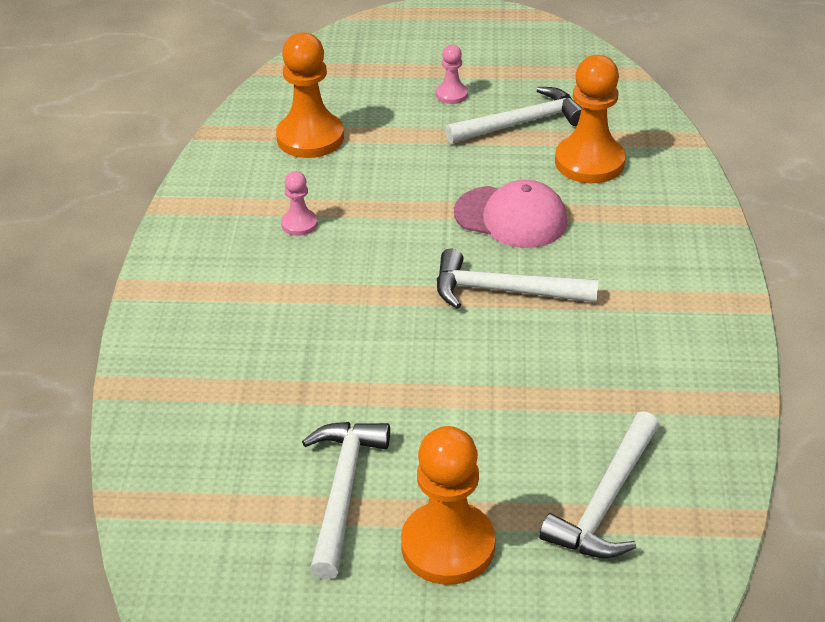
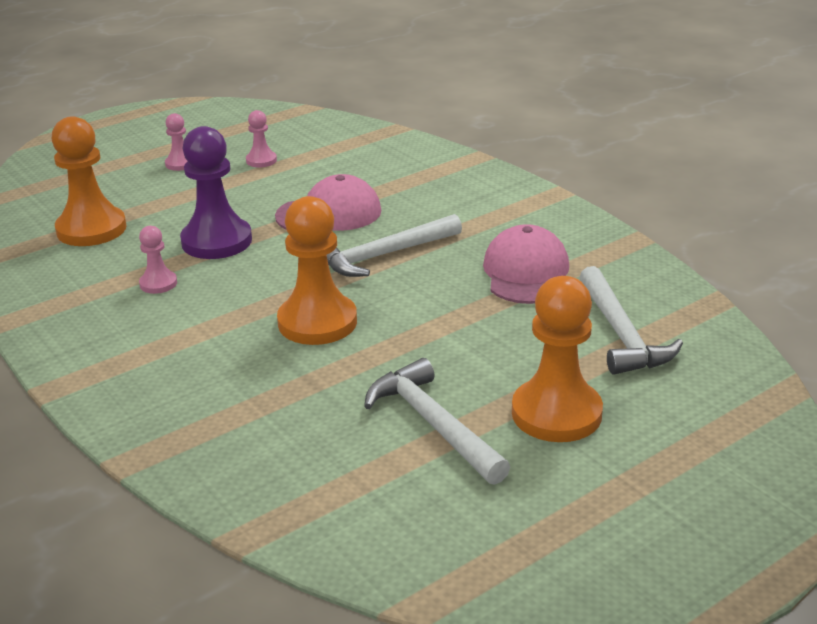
camera: 40 degrees left, 10 degrees down
white hammer [445,87,582,144] -> pink pawn [246,110,277,167]
orange pawn [555,55,626,183] -> orange pawn moved to [277,196,357,345]
none -> purple pawn [180,126,252,259]
none -> pink cap [483,224,569,304]

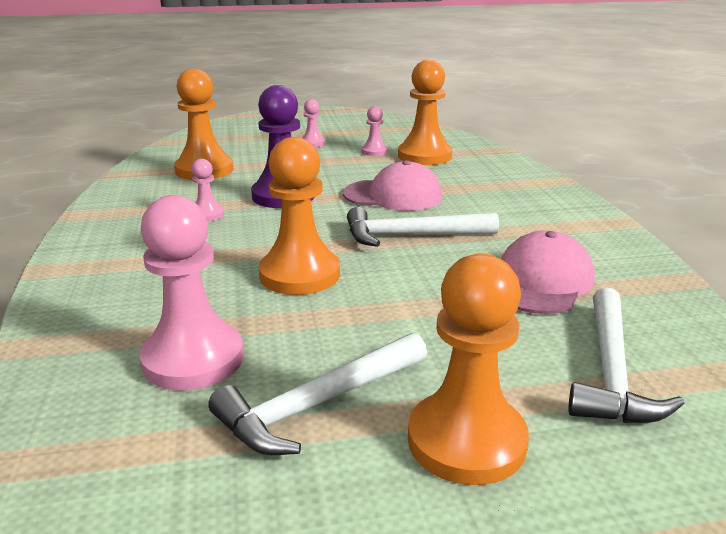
camera: 25 degrees right, 5 degrees down
white hammer [364,358,510,485] -> white hammer turned 120 degrees counterclockwise [208,332,427,455]
none -> pink pawn [140,195,244,391]
none -> orange pawn [398,60,452,165]

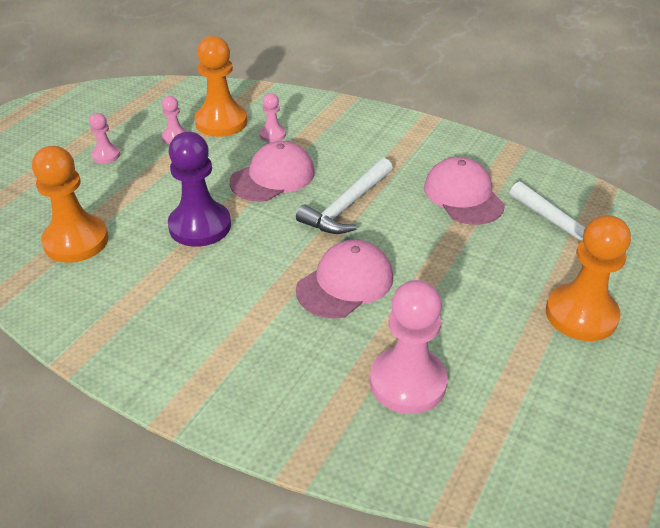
camera: 50 degrees left, 15 degrees up
pink pawn [192,159,224,221] -> pink pawn moved to [259,93,286,142]
white hammer [208,332,427,455] -> none
orange pawn [259,137,340,295] -> pink cap [296,240,393,319]

